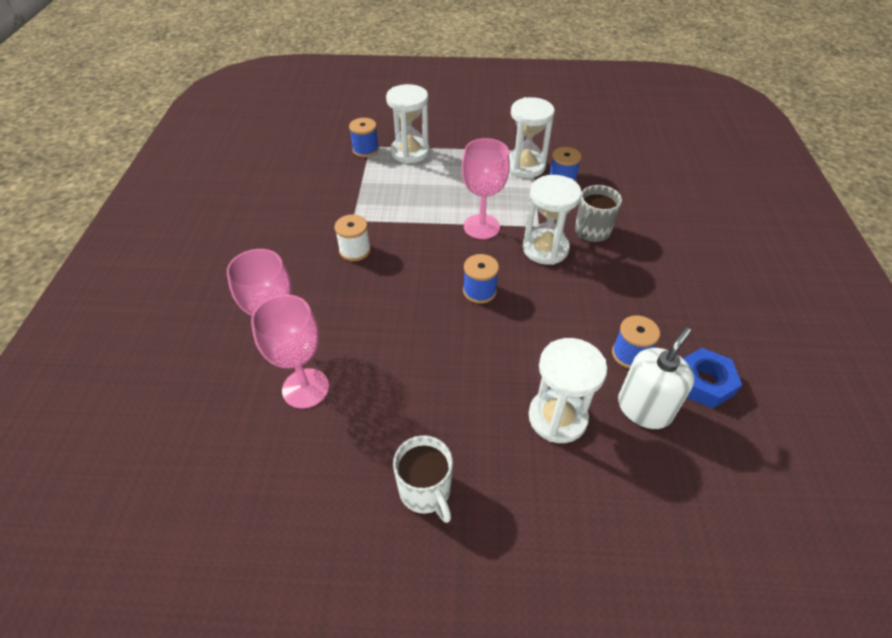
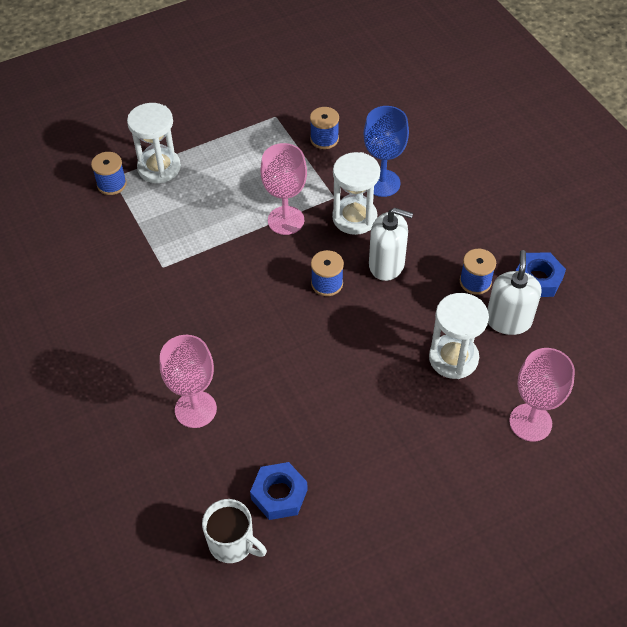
camera: 30 degrees left, 5 degrees up
pink goblet [251,294,329,409] -> pink goblet moved to [509,348,575,442]
white spool [334,214,371,261] -> none
white mug [393,435,453,523] -> white mug moved to [202,499,267,563]
white hourglass [509,97,555,178] -> none
grey mug [575,185,622,242] -> blue goblet [364,106,409,197]
none -> blue nut [250,462,308,520]
none -> white soap dispenser [369,208,413,281]

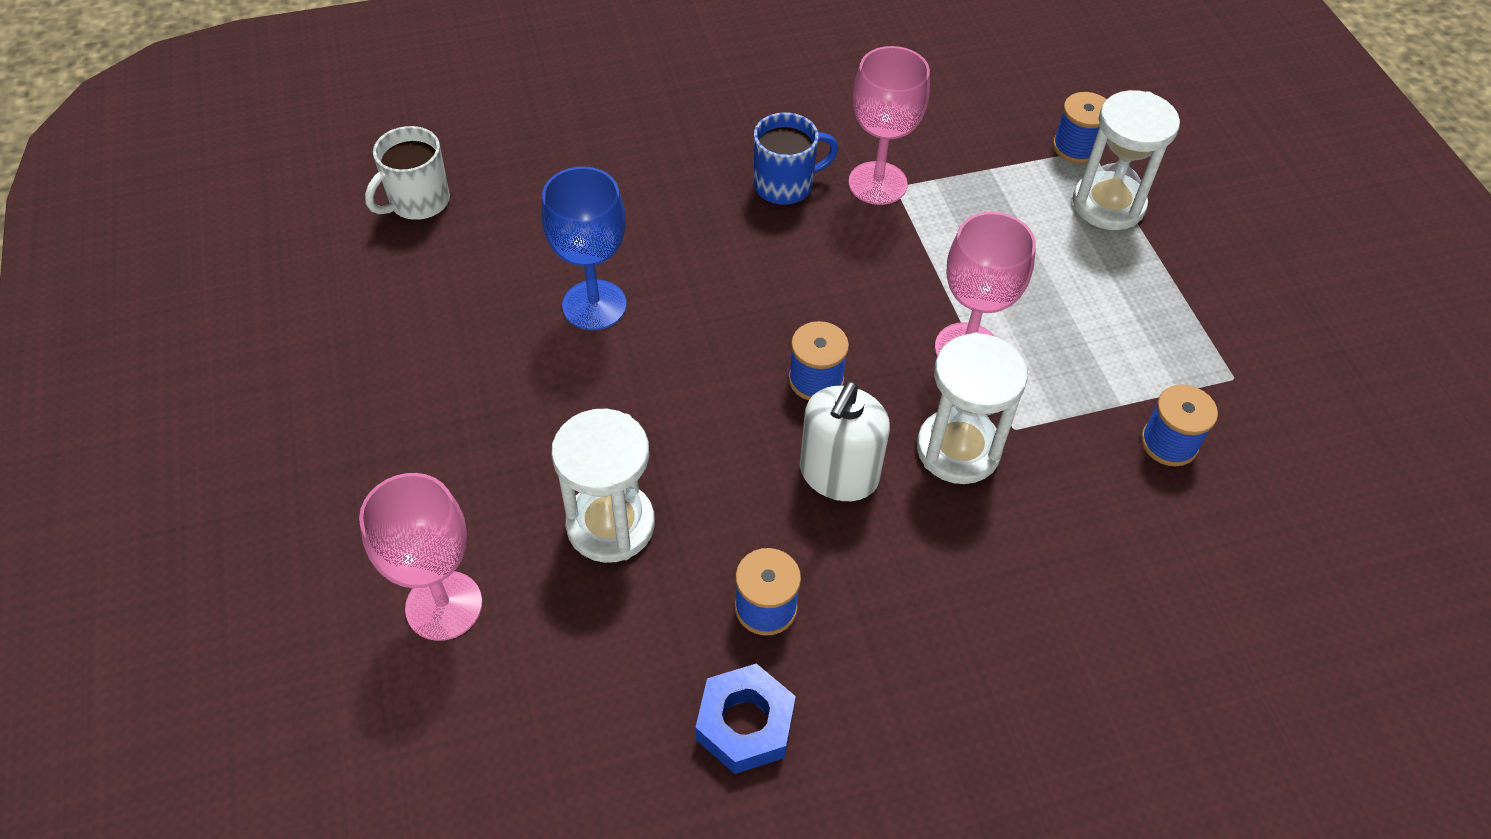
camera: 100 degrees right, 0 degrees up
pink goblet [160,335,217,428] -> pink goblet moved to [848,46,930,205]
blue nut [250,462,308,520] -> none
blue goblet [364,106,409,197] -> blue goblet moved to [541,167,627,330]
white soap dispenser [487,250,542,335] -> none
none -> blue mug [754,112,838,205]

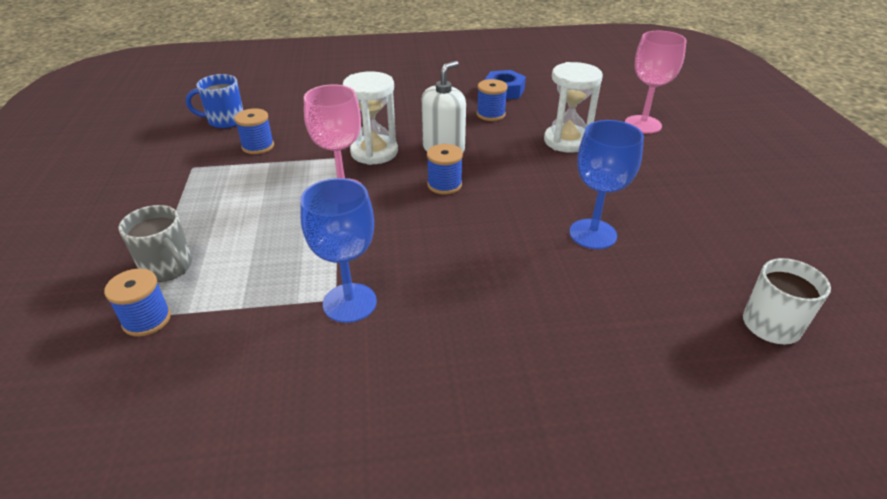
camera: 170 degrees left, 15 degrees down
blue mug [754,112,838,205] -> blue mug moved to [186,74,243,129]
pink goblet [848,46,930,205] -> blue goblet [300,178,377,323]
white hourglass [1073,90,1180,230] -> grey mug [118,205,192,282]

